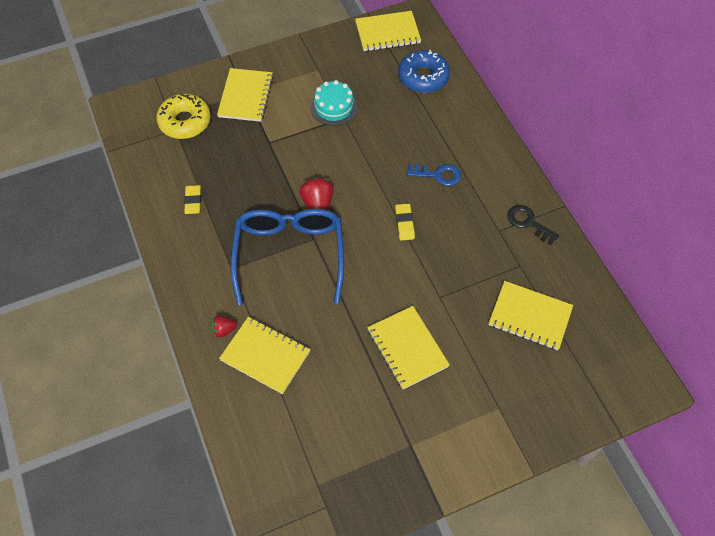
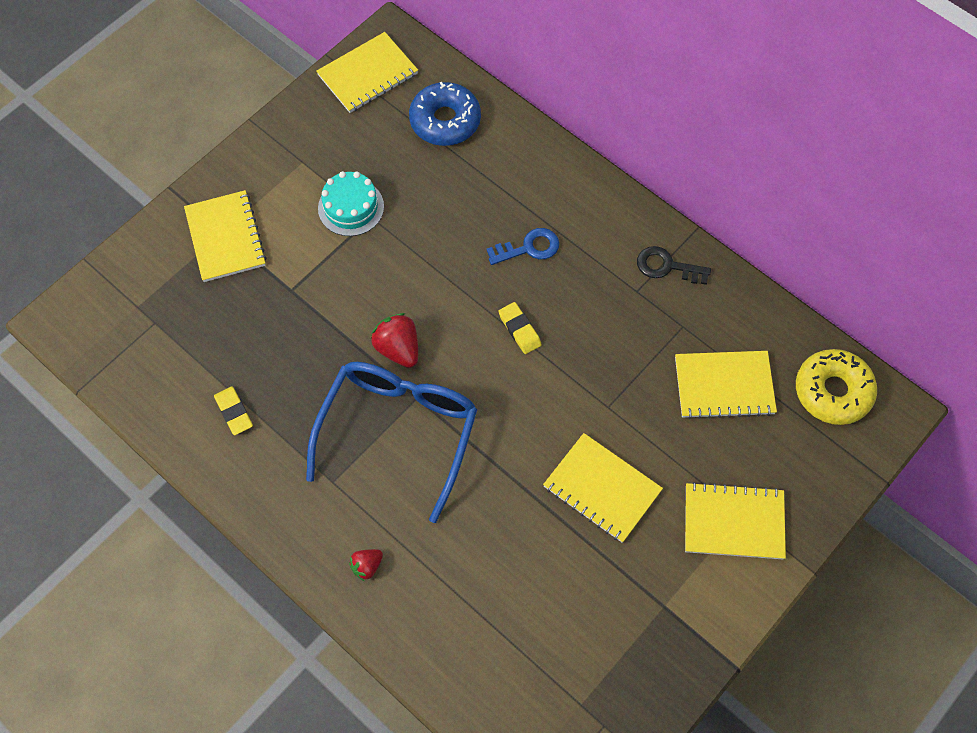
camera: 25 degrees left, 5 degrees up
yellow donut [156,94,211,139] -> yellow donut moved to [796,349,877,425]
yellow notebook [219,317,311,394] -> yellow notebook moved to [685,482,786,559]
blue glasses [231,209,344,306] -> blue glasses turned 45 degrees clockwise [306,362,477,523]

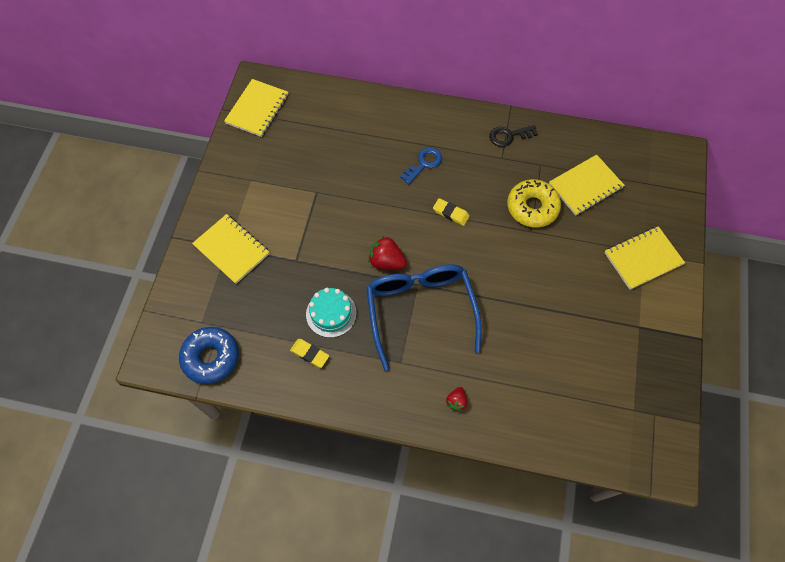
camera: 30 degrees left, 0 degrees up
turquoise cake [318,171,384,236] -> turquoise cake moved to [306,288,357,338]
blue donut [409,82,481,146] -> blue donut moved to [179,327,239,384]
yellow notebook [543,433,663,543] -> none
yellow donut [796,349,877,425] -> yellow donut moved to [507,179,561,228]

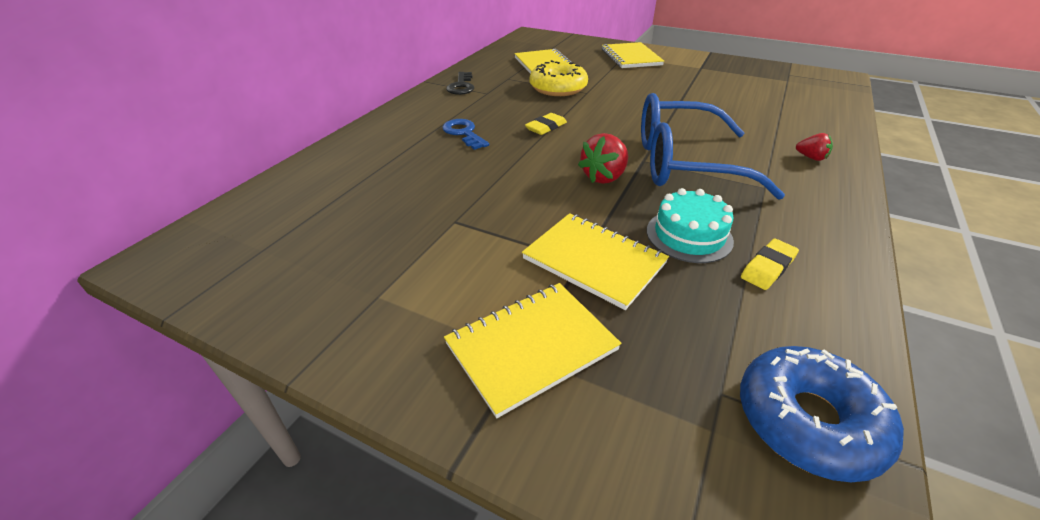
camera: 75 degrees left, 25 degrees down
yellow notebook [224,79,288,137] -> yellow notebook moved to [522,213,669,310]

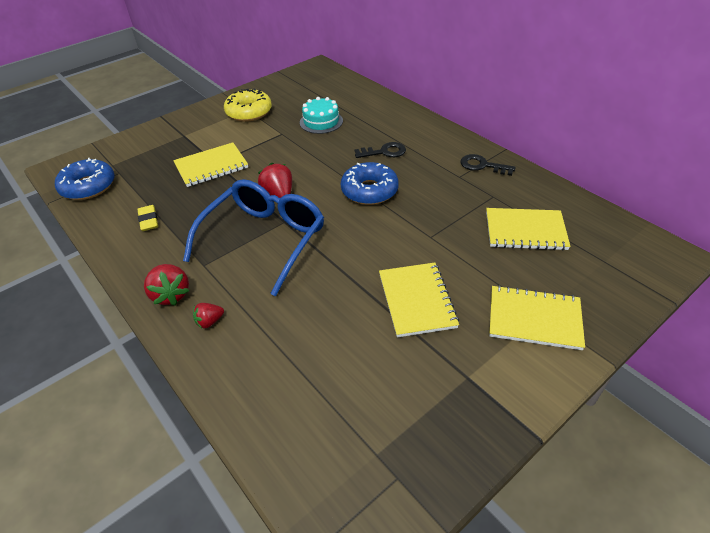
camera: 115 degrees right, 5 degrees up
blue key [442,119,489,150] -> black key [355,142,406,158]
yellow notebook [444,283,621,418] -> yellow notebook moved to [379,262,459,337]
yellow eraser [525,113,567,135] -> blue donut [341,162,399,205]
yellow donut [530,60,588,96] -> yellow donut moved to [224,89,272,122]
turquoise cake [647,188,734,263] -> turquoise cake moved to [300,97,343,134]
none -> red strawberry [144,264,189,306]

